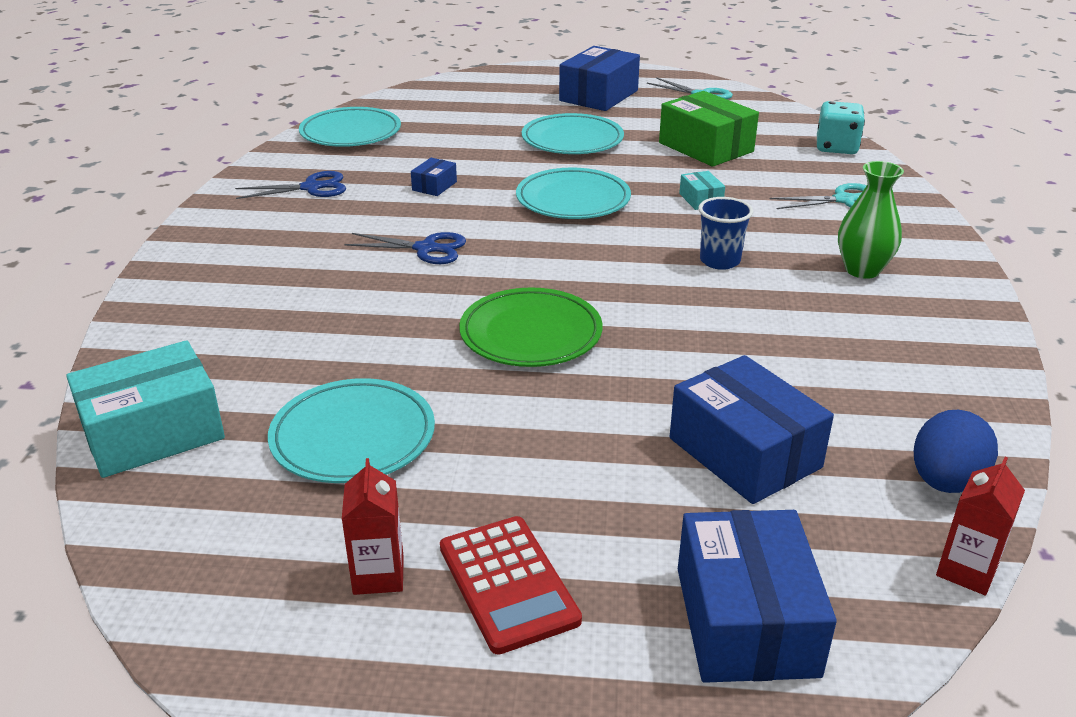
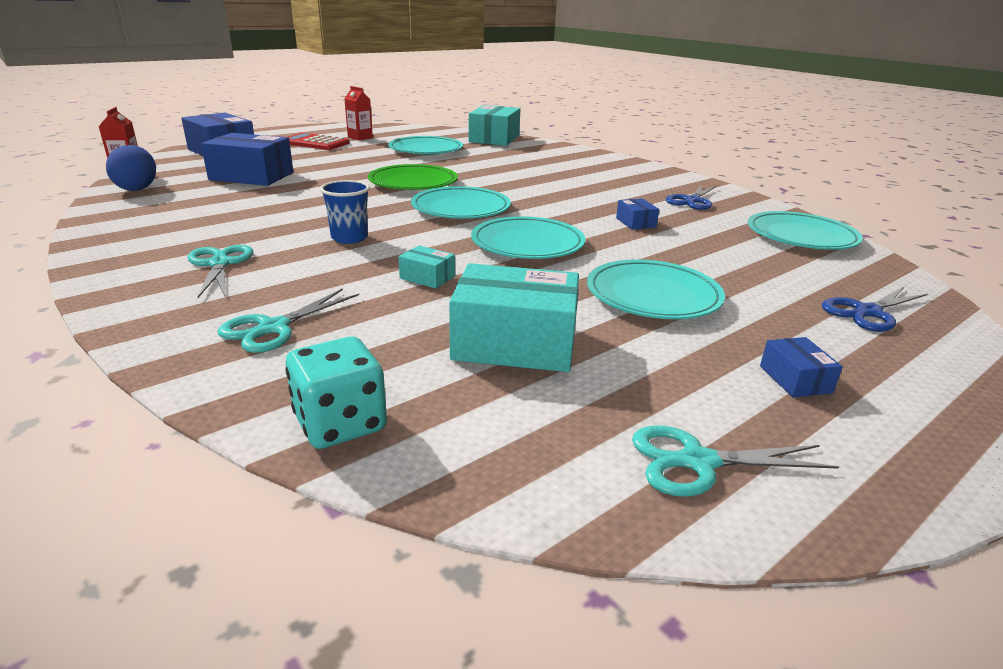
camera: 135 degrees right, 5 degrees down
blue scissors [345,232,466,264] -> blue scissors moved to [822,287,928,332]
blue box [559,46,640,111] -> blue box [760,337,843,397], size x0.47
green box [659,91,759,167] -> turquoise box [449,263,579,372]
green vase [838,161,904,279] -> turquoise scissors [187,245,253,298]
none -> turquoise plate [411,186,511,219]

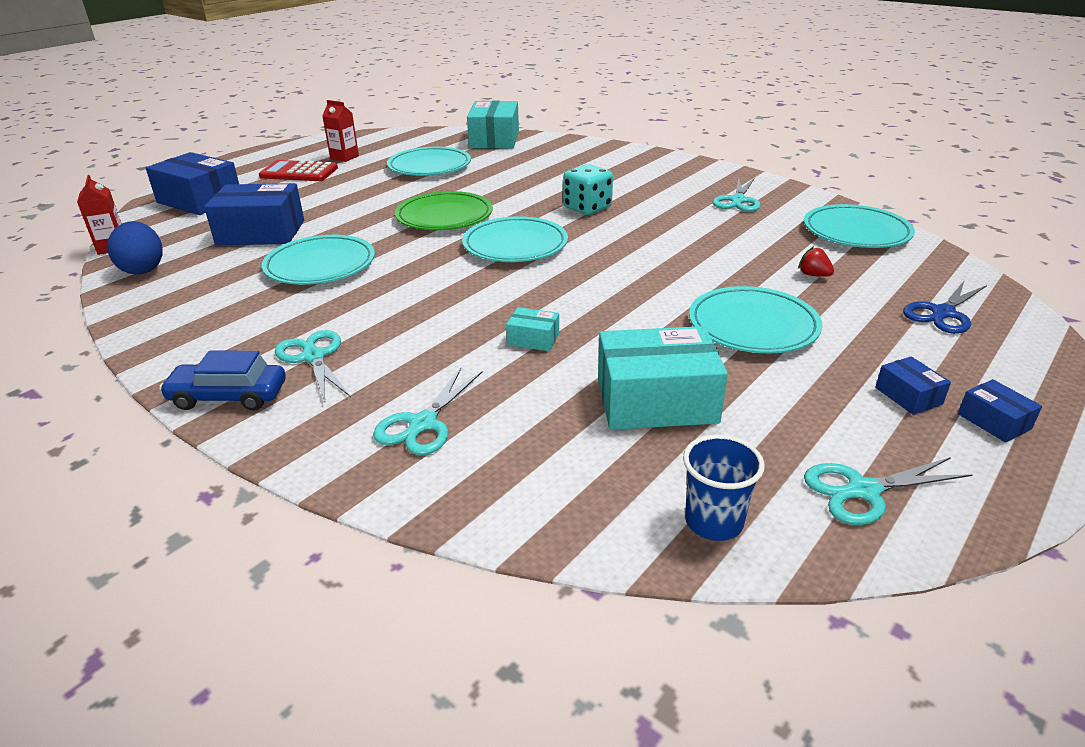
camera: 10 degrees left, 5 degrees up
turquoise dice [285,337,387,449] -> turquoise dice moved to [563,164,613,215]
blue cup [320,180,370,244] -> blue cup moved to [683,435,765,541]
turquoise plate [471,216,586,259] -> turquoise plate moved to [262,235,375,285]
blue box [616,199,659,230] -> blue box moved to [958,379,1042,442]
blue scissors [666,184,717,210] -> turquoise scissors [712,177,761,212]
none -> blue car [159,350,286,411]
none -> red strawberry [798,246,834,277]

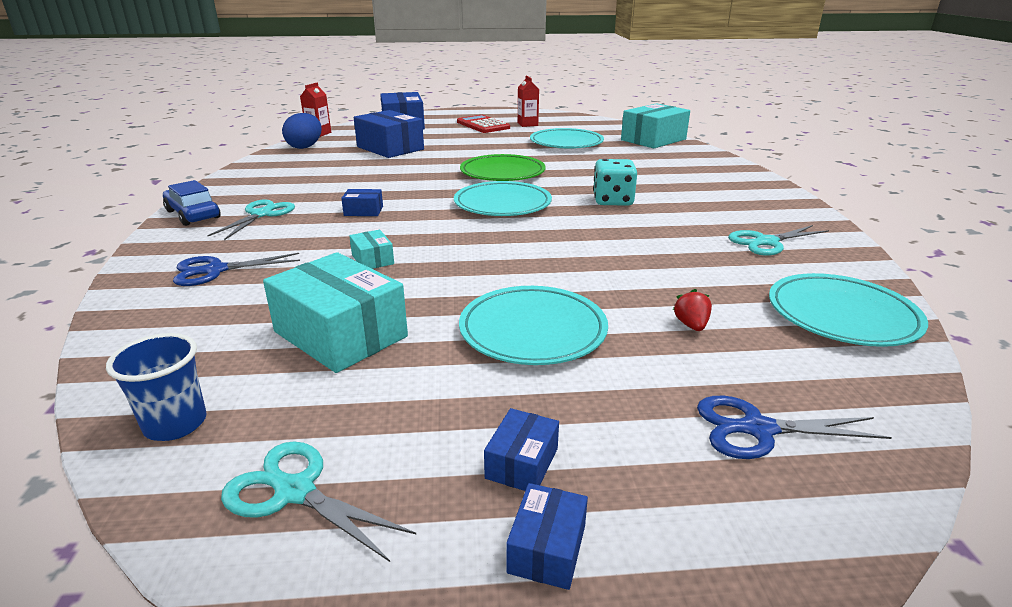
camera: 45 degrees right, 5 degrees down
turquoise plate [262,235,375,285] -> none
turquoise scissors [373,368,483,455] -> blue scissors [173,253,300,286]
none -> blue box [341,189,383,216]

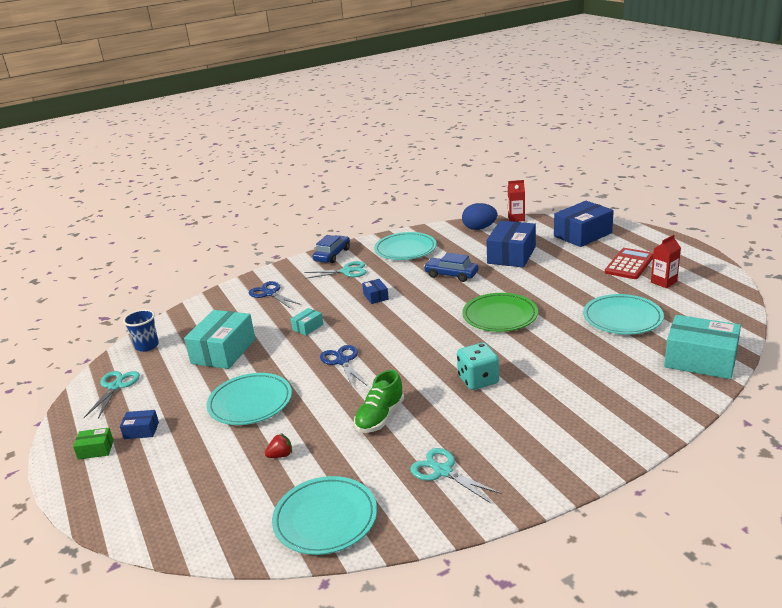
camera: 70 degrees right, 0 degrees up
turquoise plate [454,181,552,216] -> turquoise plate moved to [374,232,437,260]
blue box [506,483,588,590] -> green box [73,428,114,460]
blue scissors [697,396,892,459] -> blue scissors moved to [320,345,367,388]
none -> green shoe [354,370,404,433]
none -> blue car [424,253,478,282]

